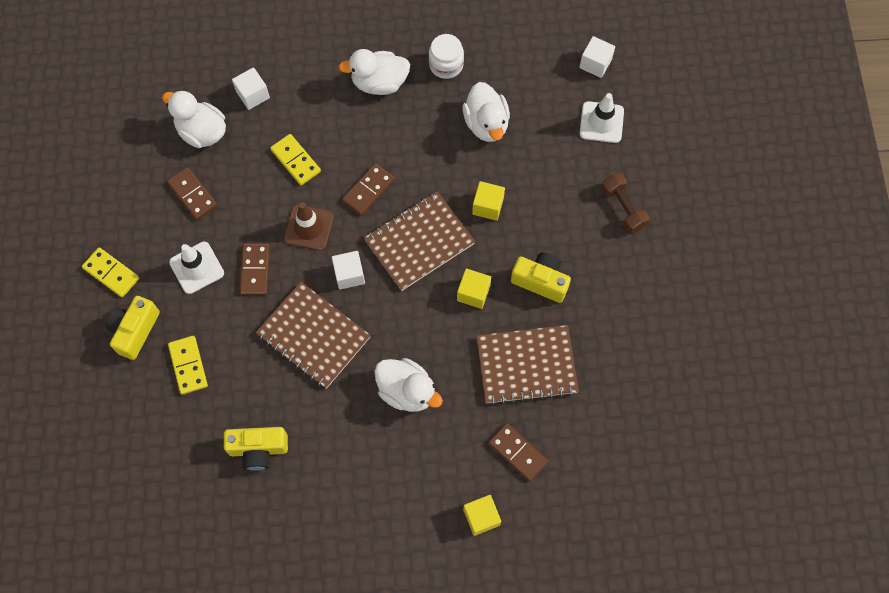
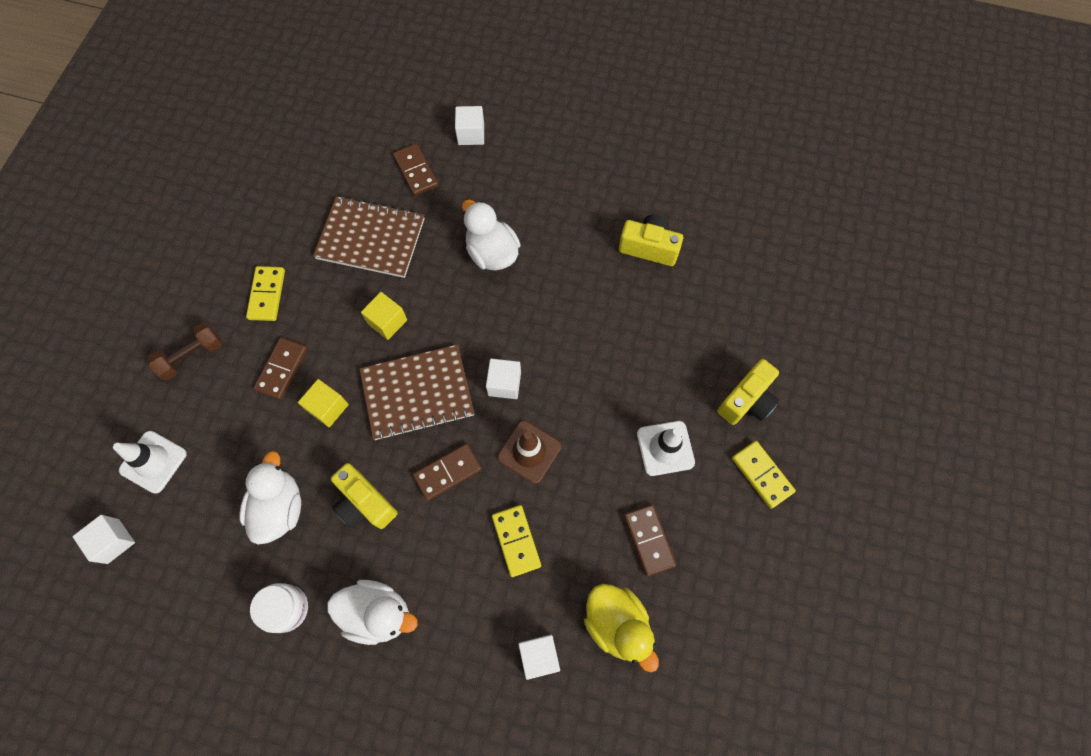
camera: 160 degrees left, 0 degrees up
white duck [162,90,226,148] -> yellow duck [584,584,659,672]
yellow domino [168,336,208,395] -> yellow domino moved to [246,266,285,321]
brown domino [240,244,270,295] -> brown domino moved to [253,337,307,400]
brown notebook [256,282,371,389] -> none
yellow cube [463,495,501,536] -> white cube [455,106,484,145]
yellow camera [511,252,571,303] -> yellow camera moved to [331,463,398,529]
brown dumbbell [601,173,650,233] -> brown dumbbell turned 60 degrees clockwise [147,322,222,380]

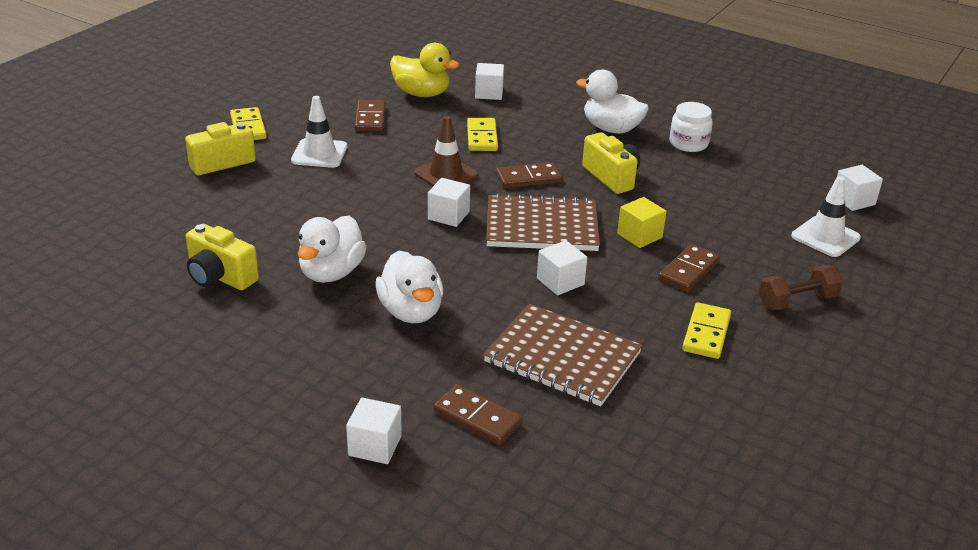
camera: 165 degrees left, 35 degrees down
white duck [239,451,301,545] -> white duck moved to [298,216,367,283]
yellow cube [361,292,407,340] -> white cube [537,240,587,295]
brown domino [393,144,438,196] -> brown domino turned 45 degrees counterclockwise [433,384,523,445]
yellow duck [584,584,659,672] -> yellow duck turned 135 degrees clockwise [390,43,459,97]

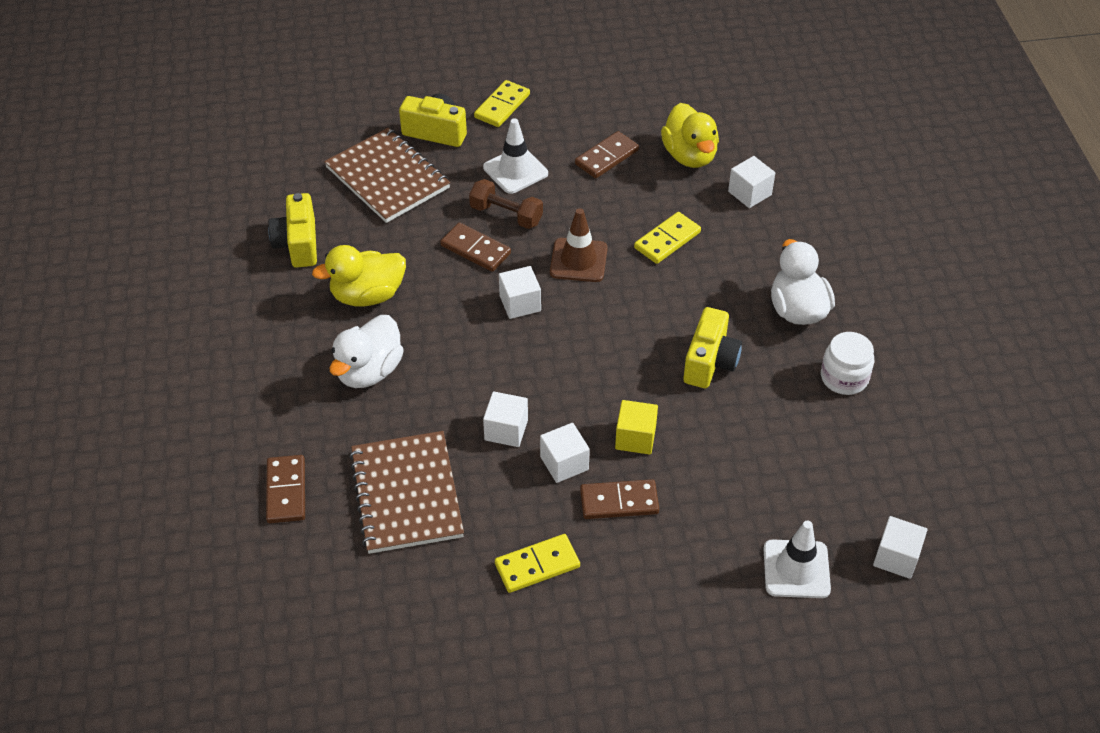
camera: 50 degrees right, 15 degrees up
white duck [298,216,367,283] -> yellow duck [312,245,406,307]
white cube [346,397,402,464] -> white cube moved to [540,423,590,483]
brown notebook [486,194,600,251] -> brown notebook moved to [324,128,450,223]
brown domino [496,162,562,188] -> brown domino moved to [440,223,511,272]
brown dumbbell [759,265,843,310] -> brown dumbbell moved to [469,179,543,229]

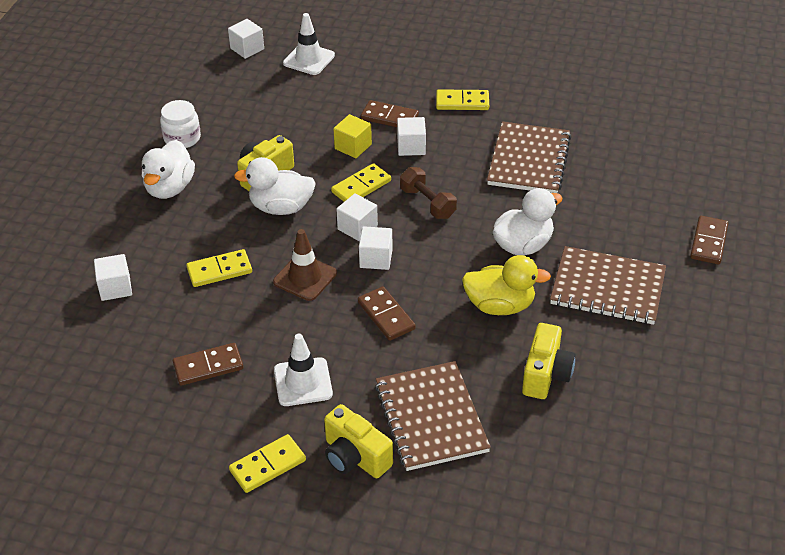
camera: 155 degrees left, 5 degrees down
brown domino [266,455,305,523] -> brown domino moved to [690,216,728,264]
brown dumbbell [469,179,543,229] -> brown dumbbell moved to [400,167,457,219]
white cube [483,391,528,447] -> white cube moved to [336,193,378,241]
yellow duck [661,103,719,168] -> none
none -> white duck [234,157,316,215]
none -> yellow domino [331,163,391,202]
none -> brown notebook [550,246,666,325]

